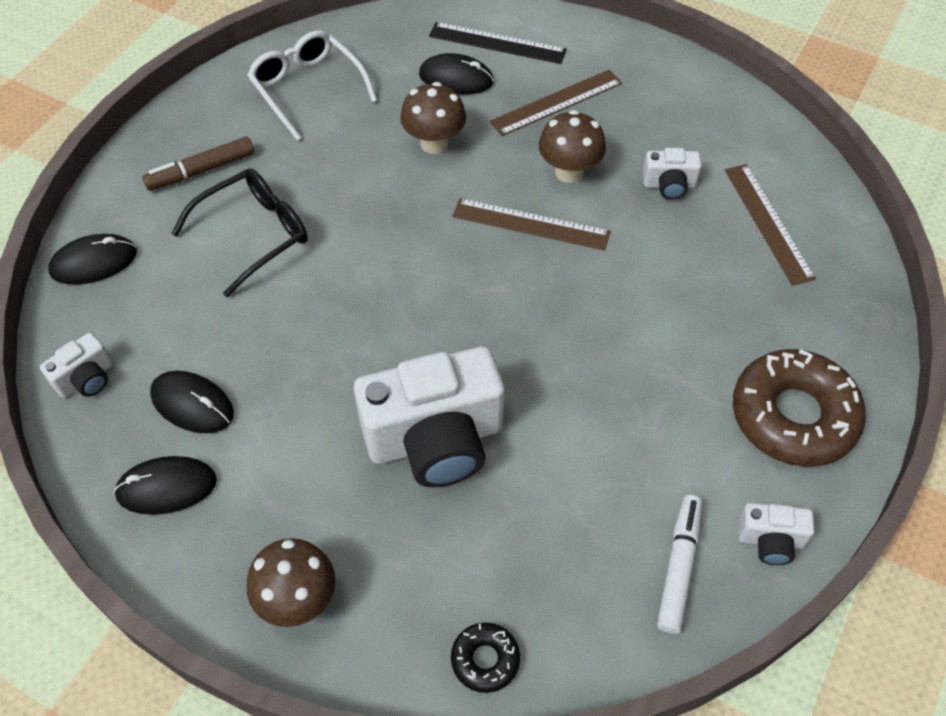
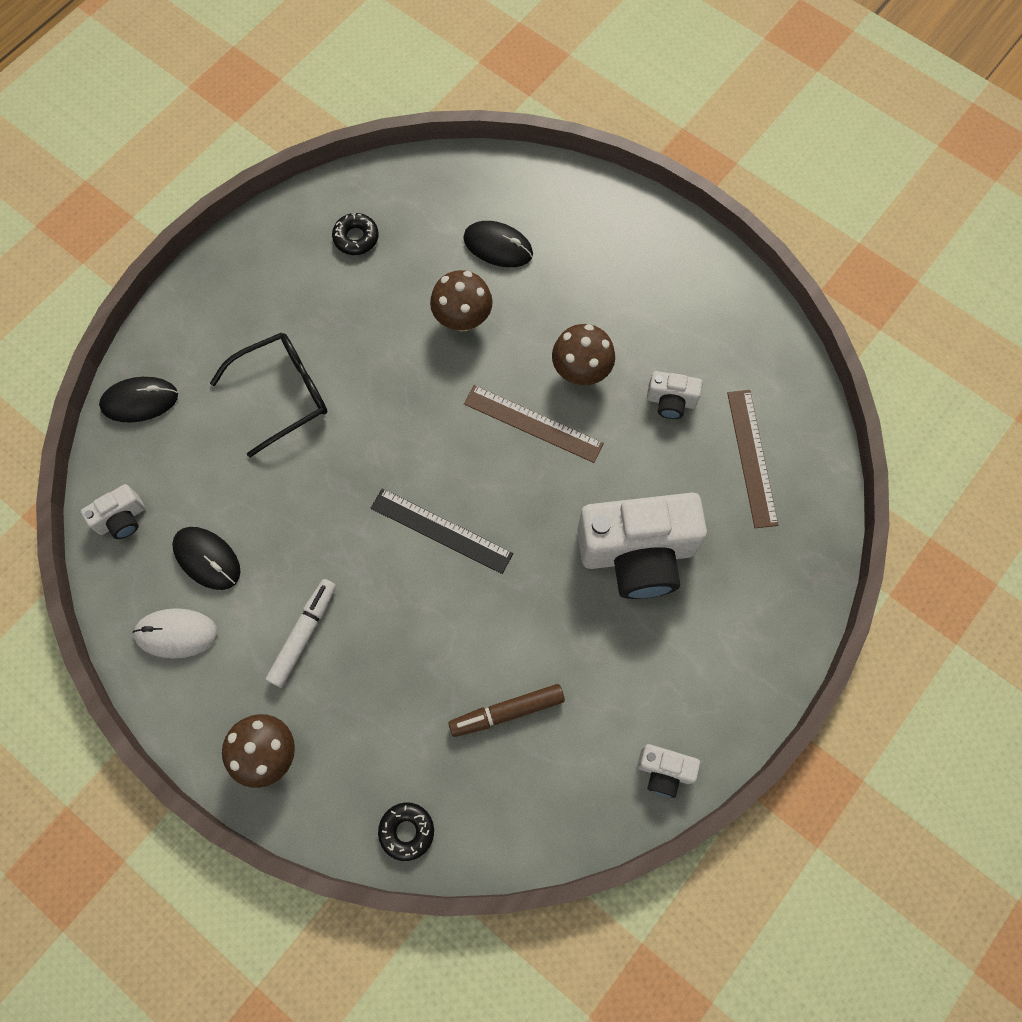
camera: 10 degrees right, 15 degrees up
black mouse [114,456,217,515] -> white mouse [132,608,218,658]
brown marker [142,137,254,191] -> brown marker moved to [448,684,565,737]
white glasses [247,30,377,141] -> black donut [332,213,379,255]
white camera [354,346,505,487] -> white camera moved to [577,493,707,599]
black ruler [429,22,567,64] -> black ruler moved to [371,488,513,574]
brown ruler [490,70,622,136] -> none
white marker [657,495,702,634] -> white marker moved to [266,579,336,688]
brown donut [733,349,866,467] -> none

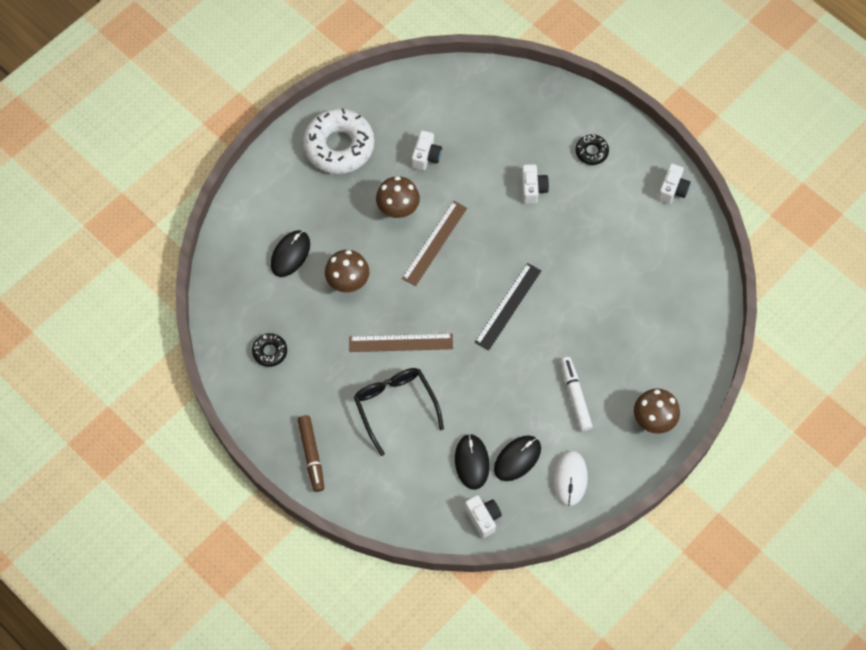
camera: 85 degrees left, 5 degrees down
black mouse [99,377,178,423] -> black mouse moved to [455,434,490,490]
white marker [266,579,336,688] -> white marker turned 45 degrees clockwise [560,357,593,431]
black donut [378,802,434,861] -> black donut moved to [576,134,609,165]
brown marker [448,684,565,737] -> brown marker moved to [298,415,324,492]
white camera [577,493,707,599] -> white camera [521,164,549,204], size x0.45
brown ruler [727,390,778,528] -> brown ruler moved to [349,334,453,352]
none -> white donut [303,108,374,174]

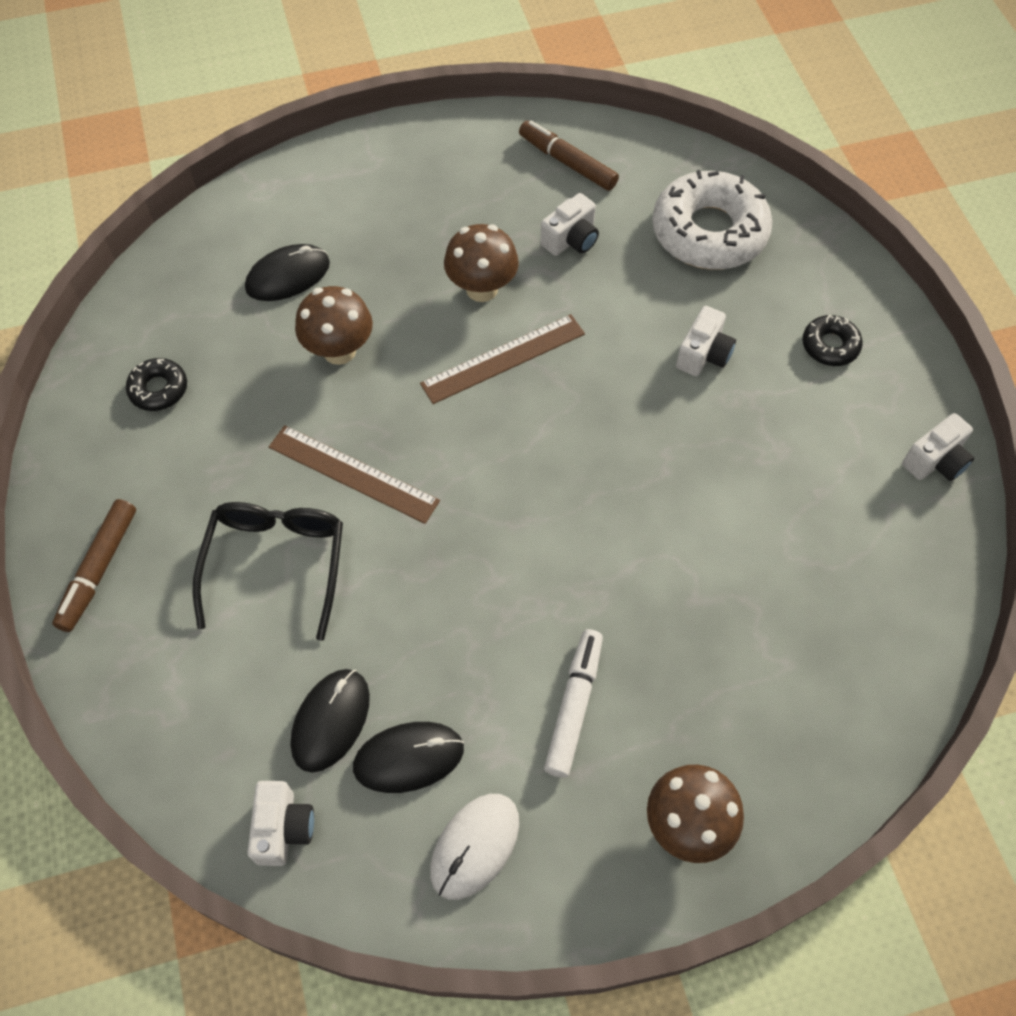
camera: 30 degrees right, 5 degrees down
white donut [303,108,374,174] -> white donut moved to [652,170,772,270]
black ruler [475,263,541,351] -> none
none -> brown marker [519,120,619,191]

